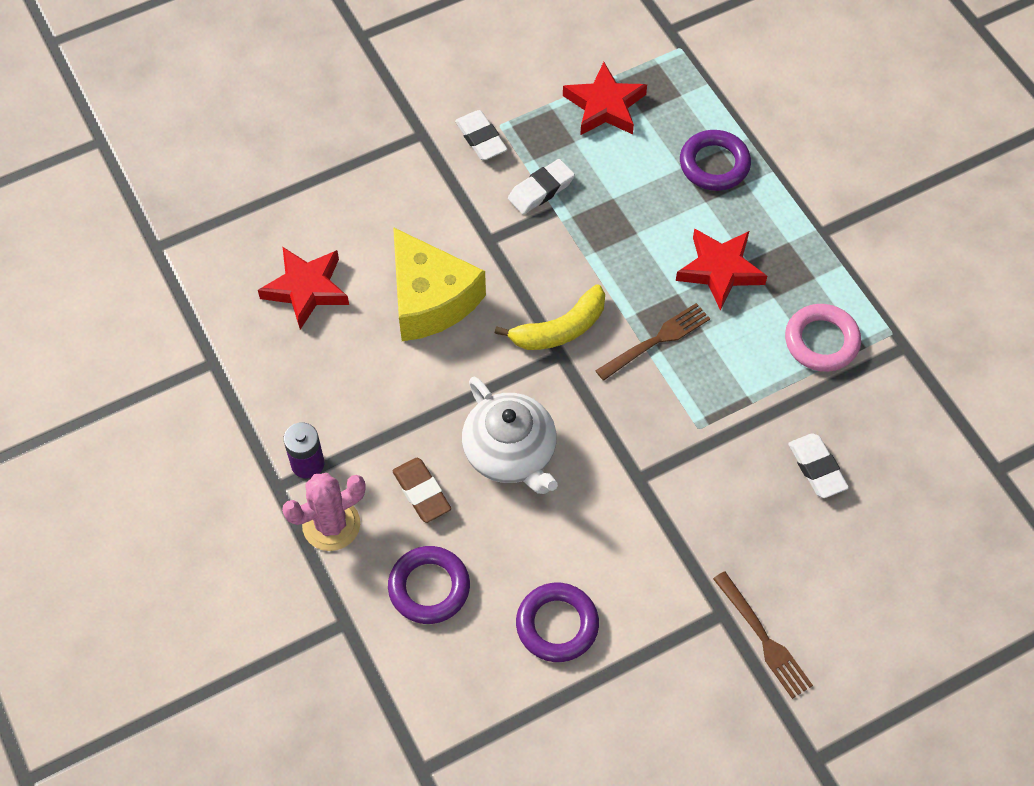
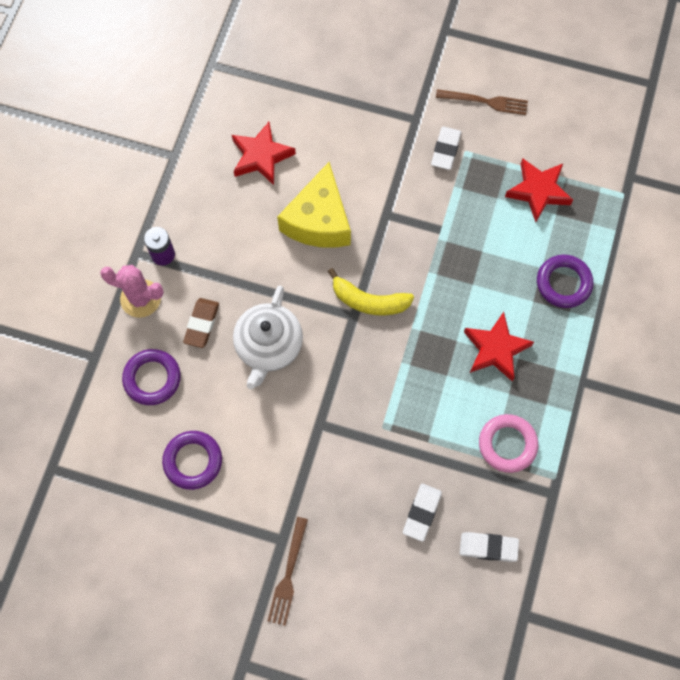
camera: 45 degrees right, 10 degrees up
white eraser [508,159,575,214] -> white eraser moved to [460,532,519,562]
brown fork [595,303,710,381] -> brown fork moved to [436,89,528,115]

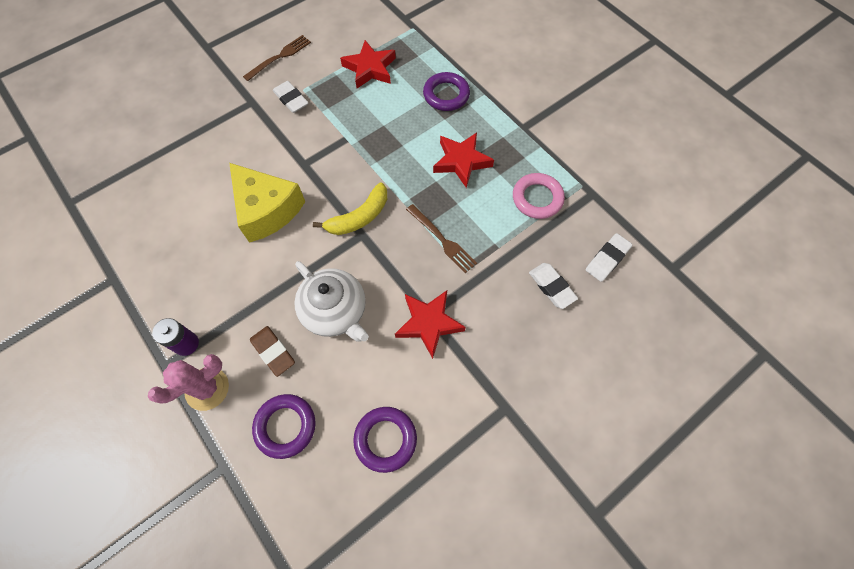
camera: 55 degrees left, 5 degrees down
red star [232,122,296,185] -> red star moved to [395,290,466,359]
brown fork [268,517,308,626] -> brown fork moved to [406,204,477,273]

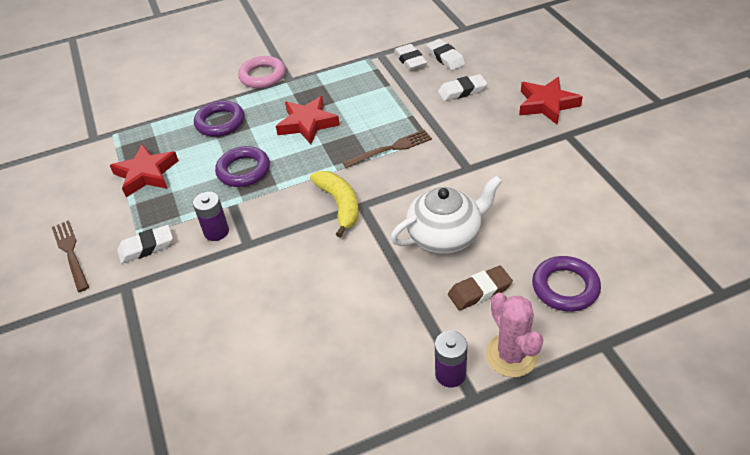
camera: 70 degrees left, 20 degrees down
yellow cheese [229,163,305,243] -> none
purple ring [353,407,417,473] -> purple ring moved to [215,146,270,187]
red star [395,290,466,359] -> red star moved to [519,77,583,125]
pink ring [513,173,565,219] -> pink ring moved to [238,56,286,88]
none -> purple battery [193,192,229,241]
none -> white eraser [394,44,427,70]

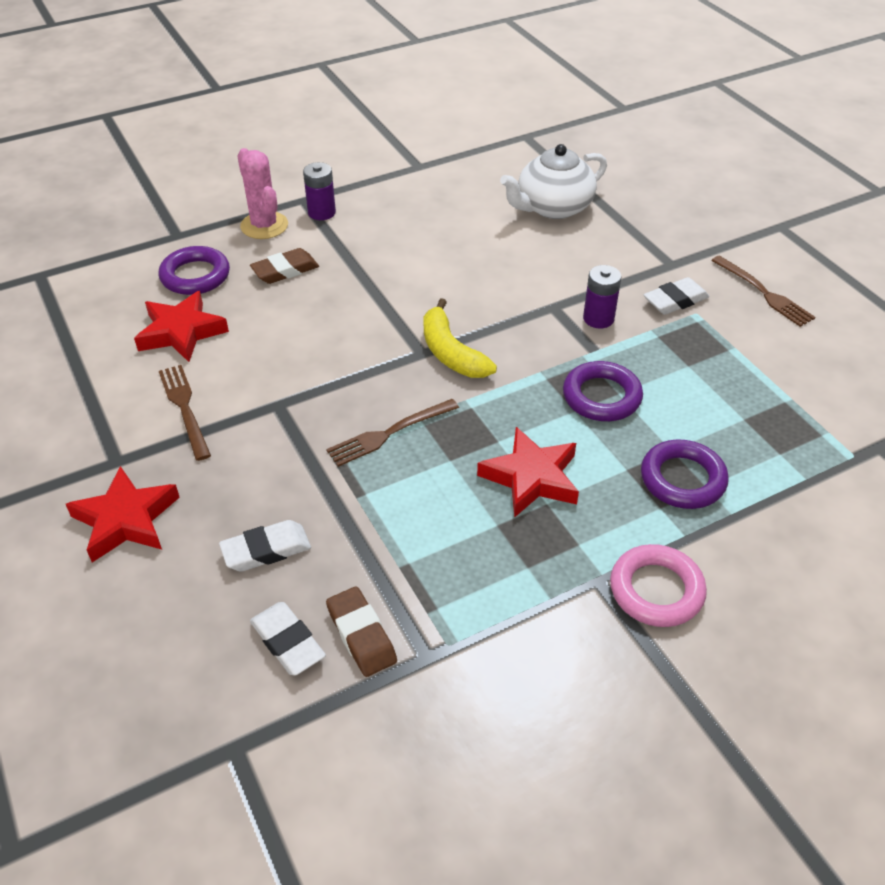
camera: 170 degrees right, 0 degrees up
red star [110,144,179,197] -> red star moved to [134,291,229,362]
white teapot [390,175,502,254] -> white teapot moved to [500,144,607,219]
white eraser [394,44,427,70] -> brown eraser [326,586,397,677]
none -> brown fork [159,365,211,461]

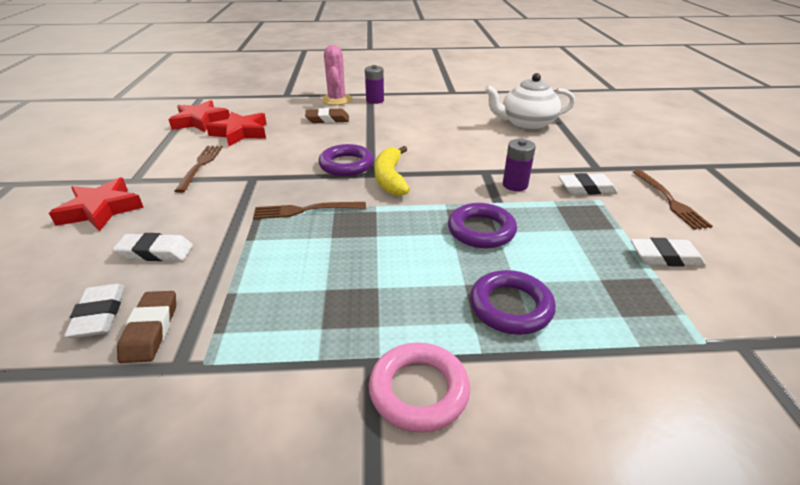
camera: 25 degrees right, 10 degrees down
purple ring [159,246,230,295] -> purple ring moved to [318,144,374,176]
red star [477,427,579,518] -> red star moved to [168,100,230,132]
none -> white eraser [630,238,706,267]

